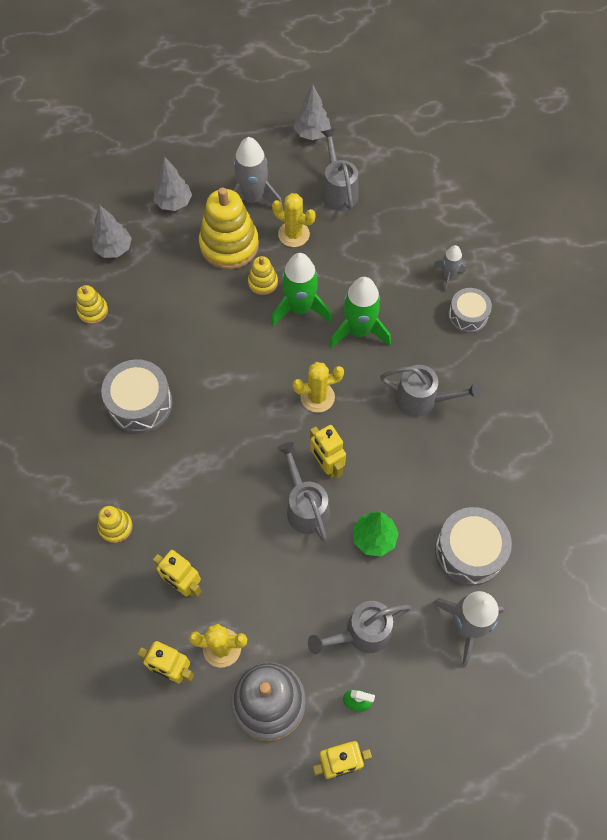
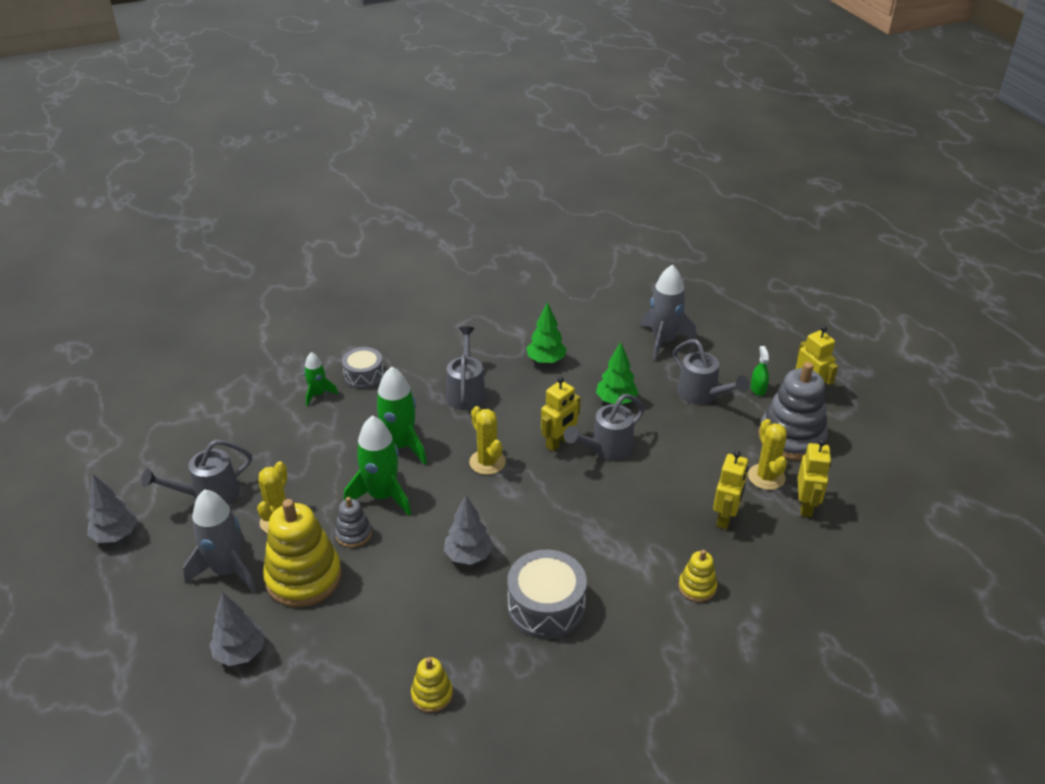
camera: 105 degrees left, 25 degrees down
grey tree [92,205,132,258] -> grey tree moved to [444,495,493,565]
yellow stacking toy [248,256,278,295] -> grey stacking toy [335,497,372,548]
grey rocket [433,245,466,292] -> green rocket [304,352,338,406]
grey drum [435,507,512,586] -> none
none -> green tree [527,302,567,364]

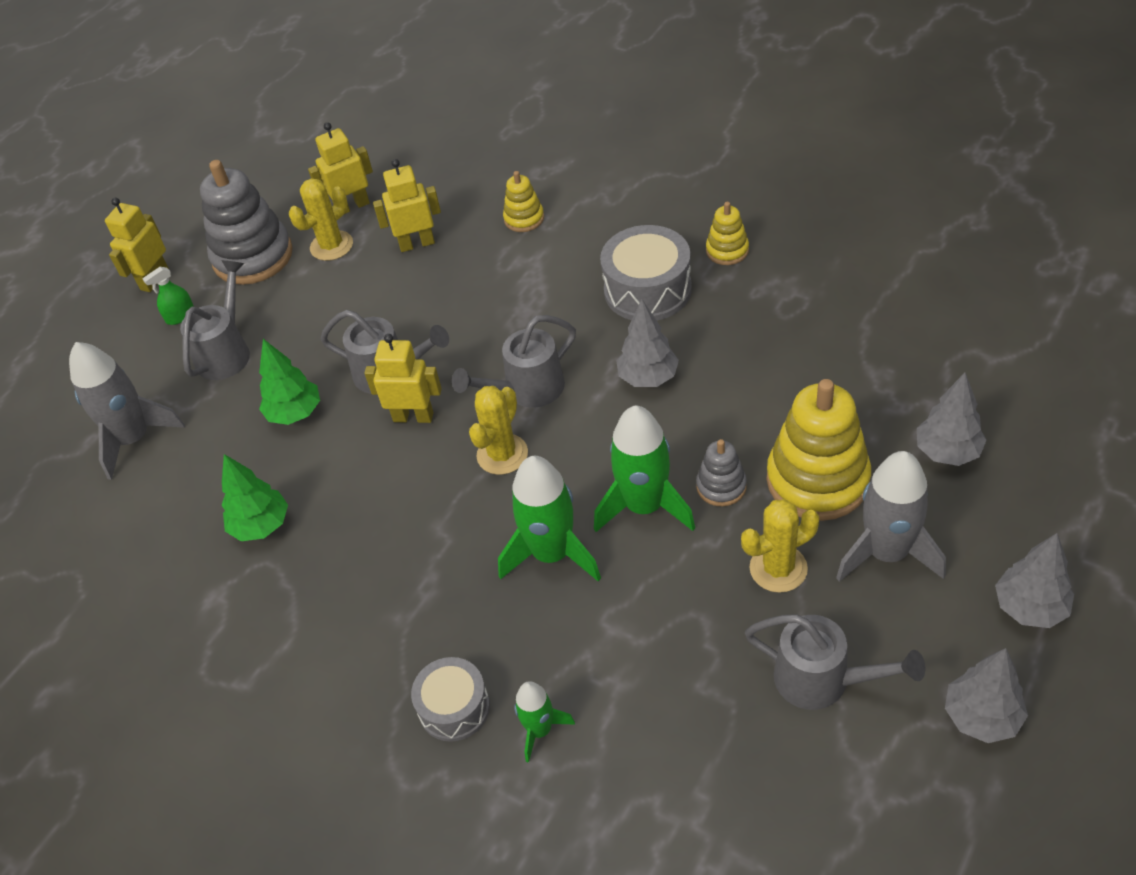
camera: 120 degrees left, 10 degrees up
yellow stacking toy [411,657,453,713] -> yellow stacking toy moved to [706,202,749,265]
grey watering can [446,326,486,410] -> grey watering can moved to [452,315,576,408]
none -> grey tree [995,533,1074,628]

